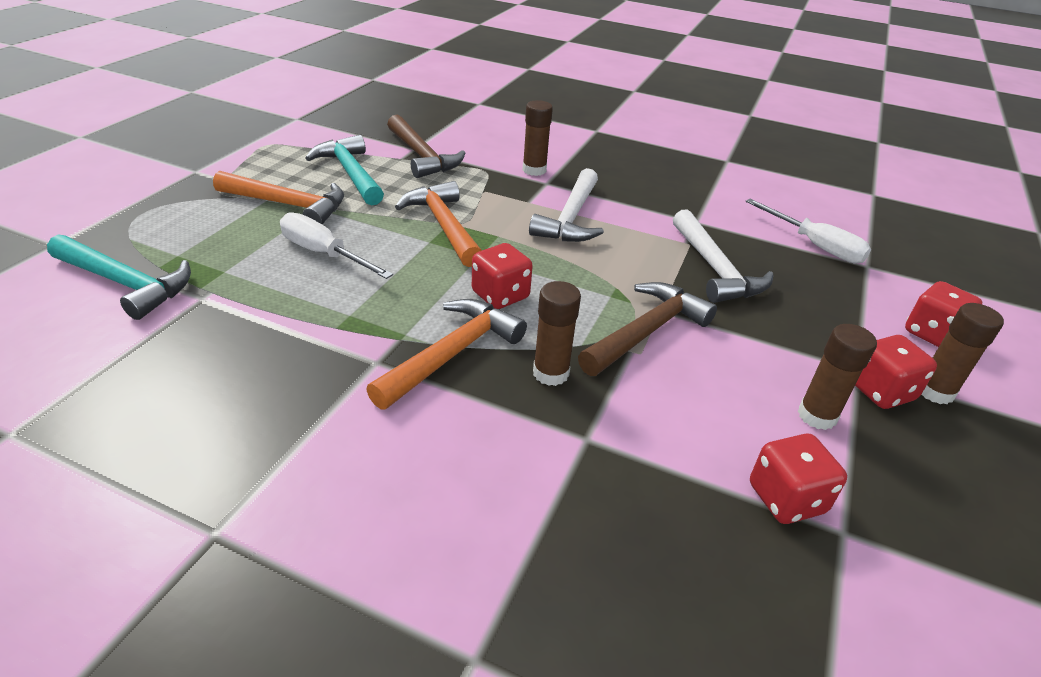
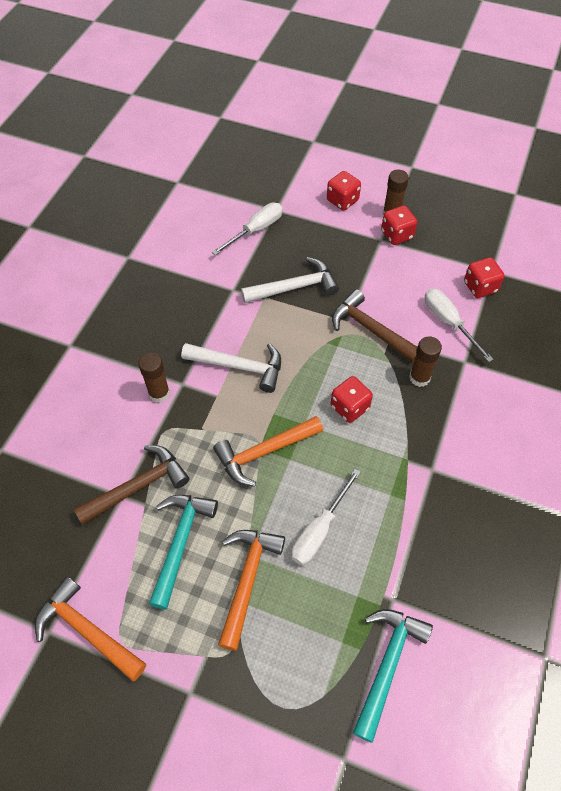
camera: 90 degrees left, 20 degrees up
turquoise hammer [305,135,384,206] -> turquoise hammer turned 135 degrees clockwise [149,495,218,610]
orange hammer [366,299,527,410] -> orange hammer moved to [35,576,146,681]
brown glue stick [798,324,877,430] -> none
none -> white screwdriver [425,289,494,362]

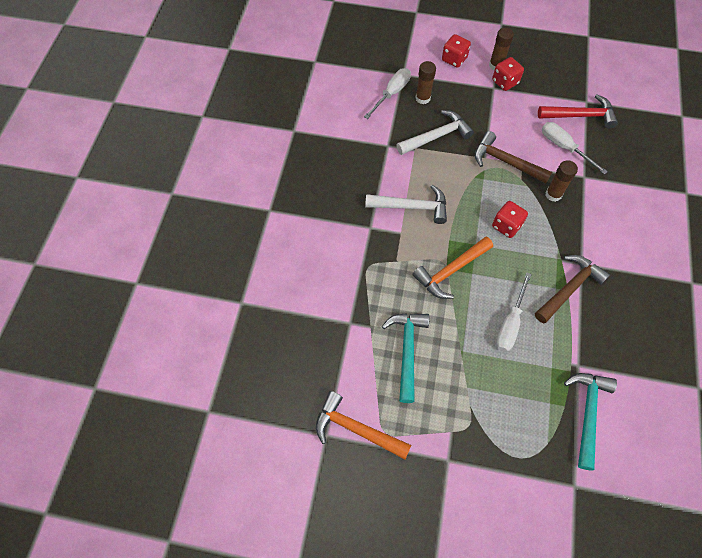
camera: 10 degrees left, 5 degrees up
brown hammer [74,445,190,525] -> brown hammer moved to [535,255,610,323]
brown glue stick [138,353,170,403] -> brown glue stick moved to [416,61,436,104]
orange hammer [218,530,285,651] -> none
red dice [464,257,504,298] -> red hammer [538,94,618,129]

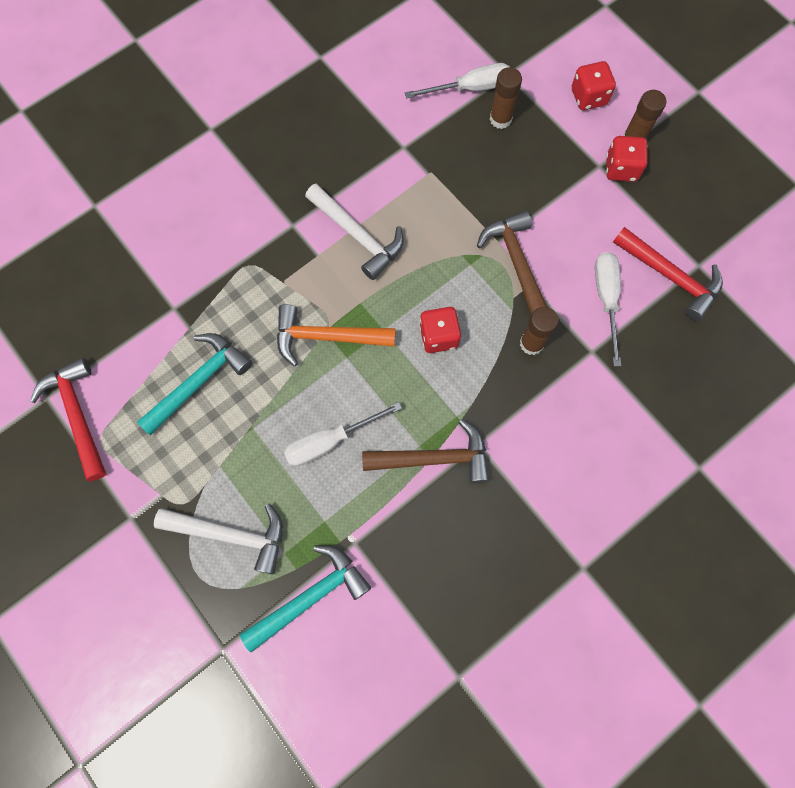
camera: 40 degrees right, 10 degrees up
orange hammer [316,391,411,459] -> red hammer [30,357,107,481]
white hammer [396,110,474,155] -> white hammer moved to [154,503,283,575]

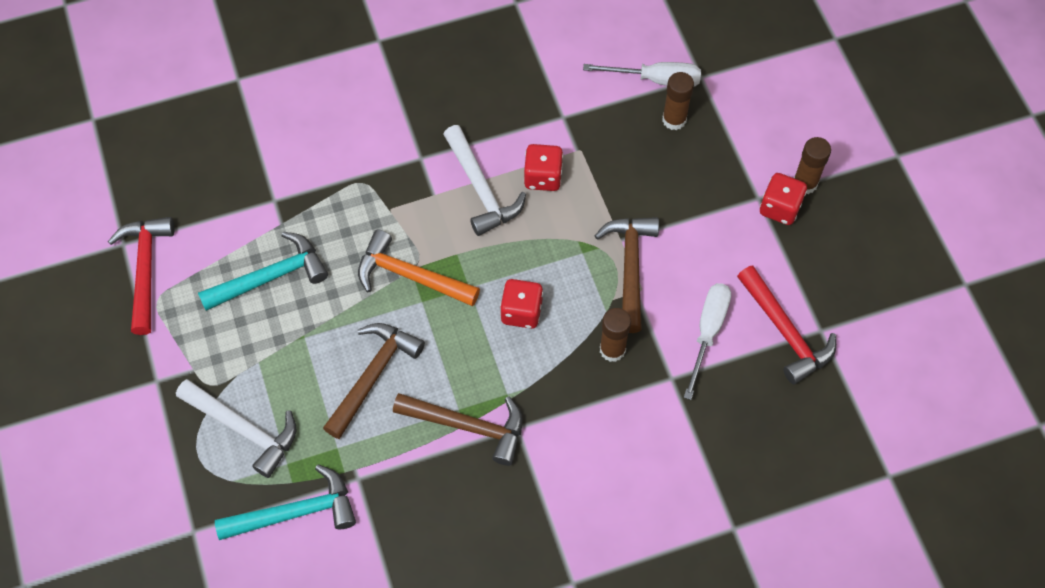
camera: 20 degrees right, 10 degrees down
white screwdriver [284,402,402,466] -> brown hammer [323,323,425,439]
red dice [572,61,616,110] -> red dice moved to [524,144,563,191]

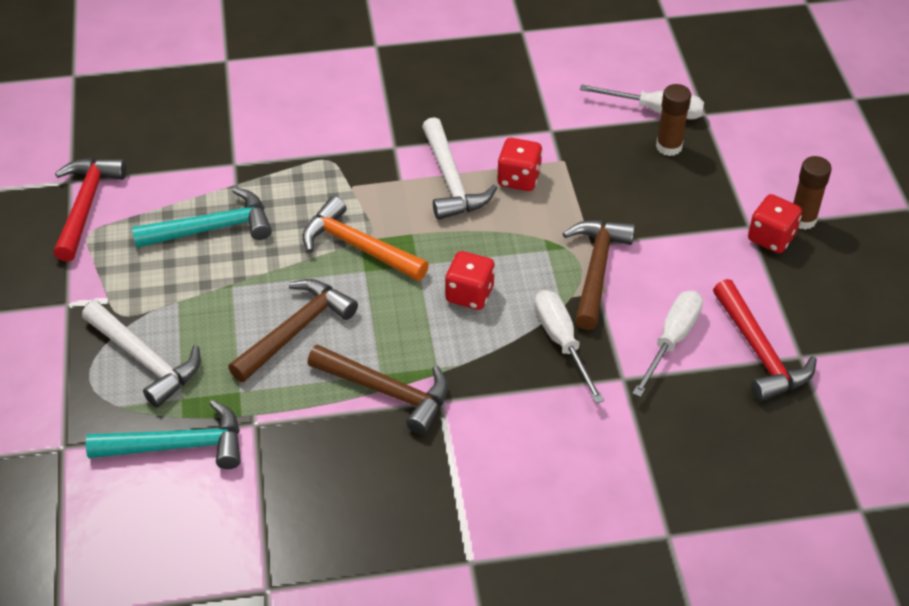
camera: 10 degrees right, 15 degrees down
brown glue stick [600,308,631,362] -> white screwdriver [534,290,604,403]

